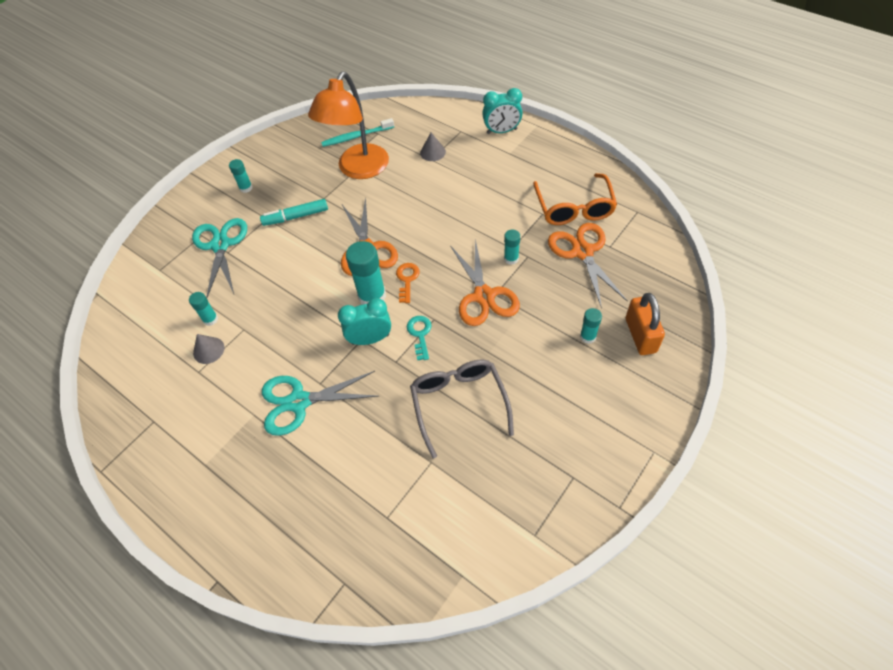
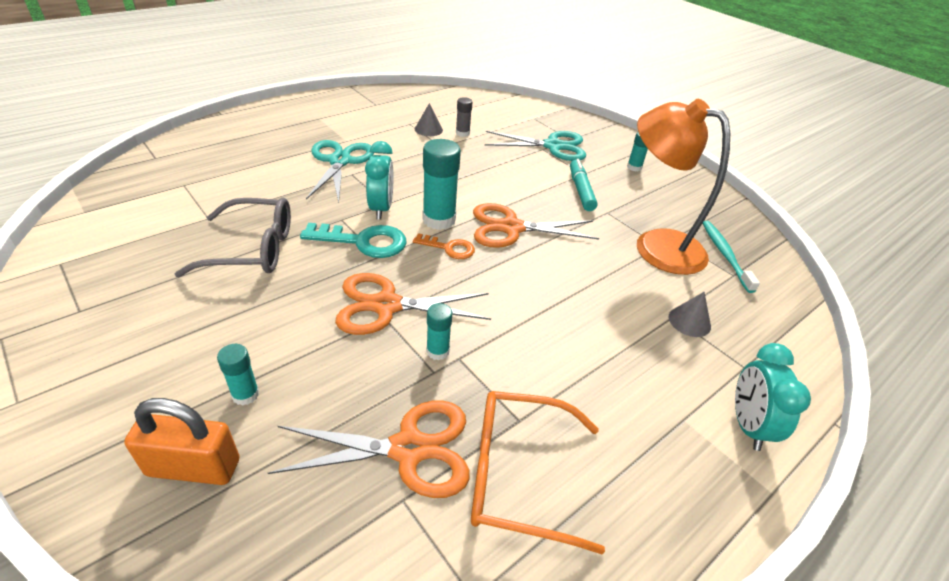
camera: 95 degrees right, 15 degrees down
turquoise glue stick [189,292,218,326] -> grey glue stick [456,97,472,137]
turquoise key [407,316,432,361] -> turquoise key [300,223,407,258], size x1.65

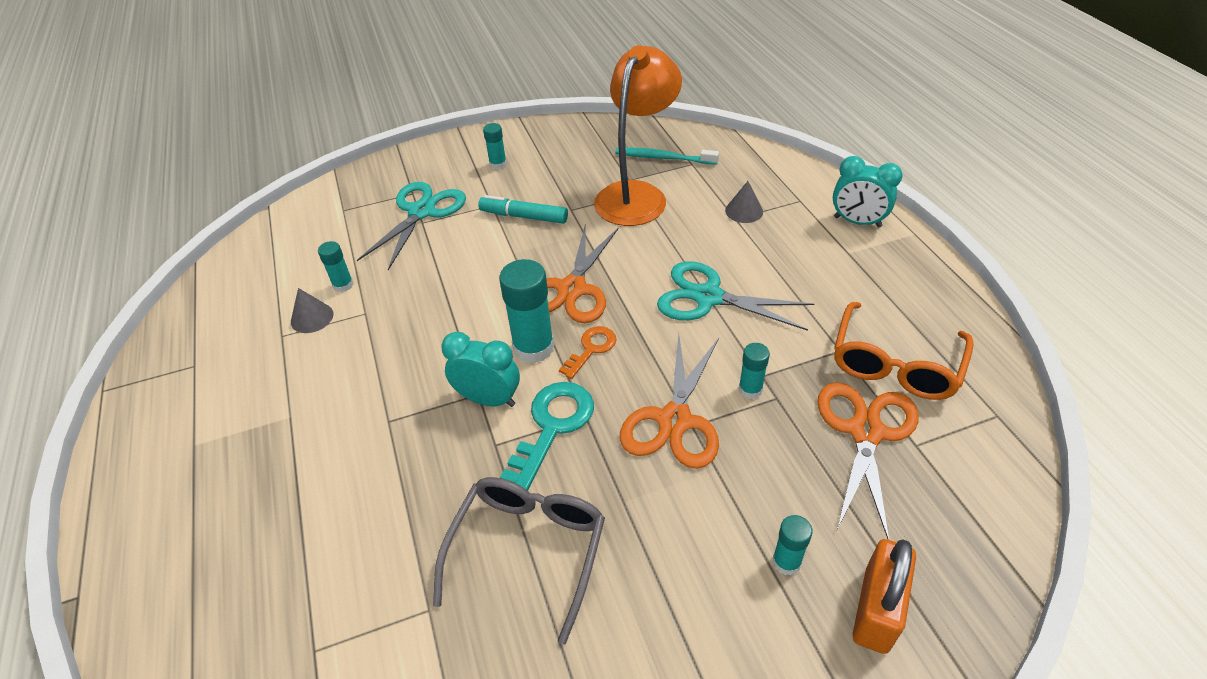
camera: 65 degrees left, 5 degrees up
turquoise scissors [306,140,374,202] -> turquoise scissors moved to [657,261,814,331]
grey glue stick [456,97,472,137] -> turquoise glue stick [318,241,354,292]
orange lamp [637,99,730,275] -> orange lamp turned 150 degrees clockwise [594,45,682,226]

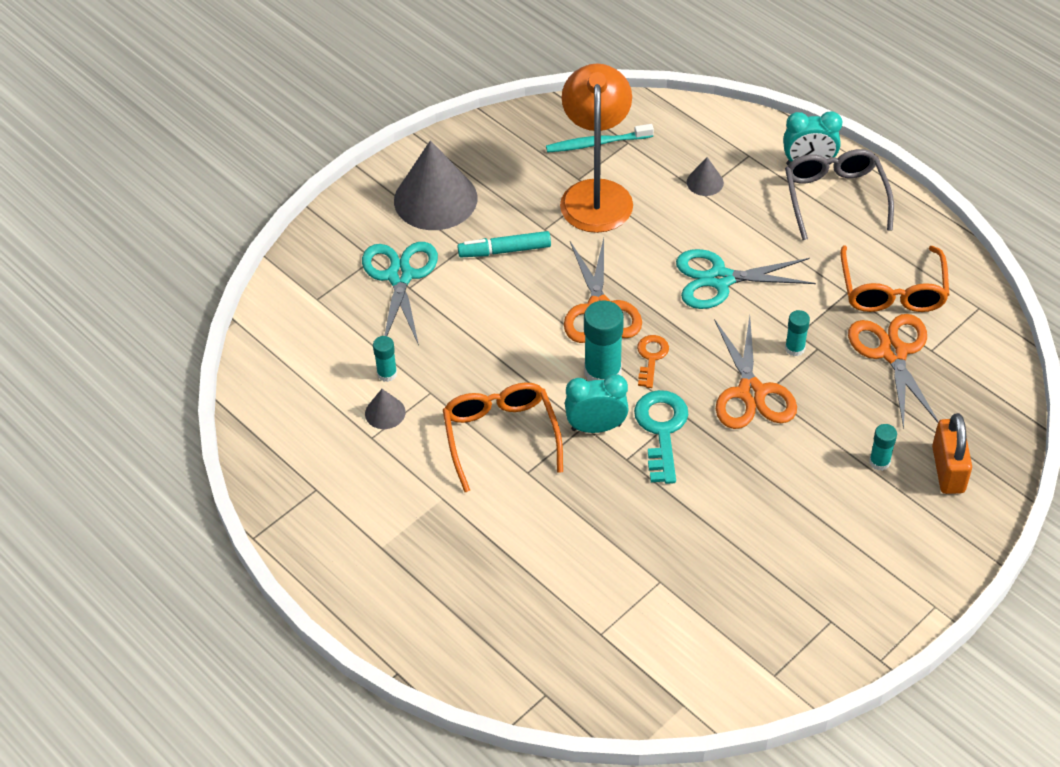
camera: 25 degrees left, 5 degrees up
grey glasses [433,477,605,645] -> grey glasses moved to [785,149,894,240]
turquoise glue stick [483,123,507,169] -> grey cone [394,141,477,230]
none -> orange glasses [443,382,563,492]

